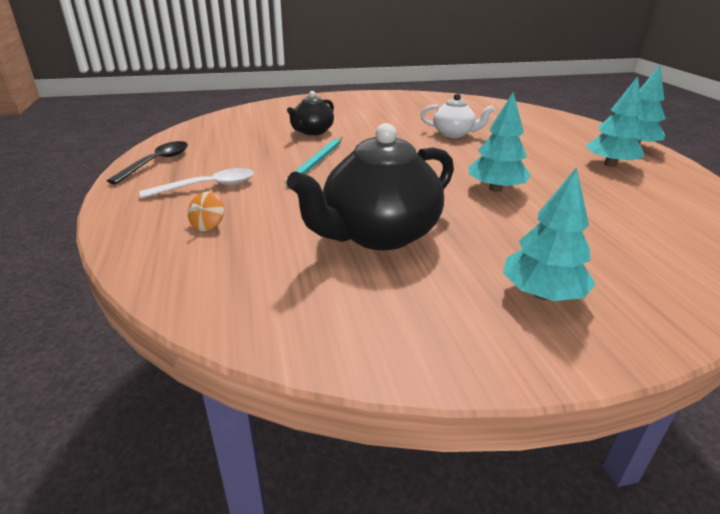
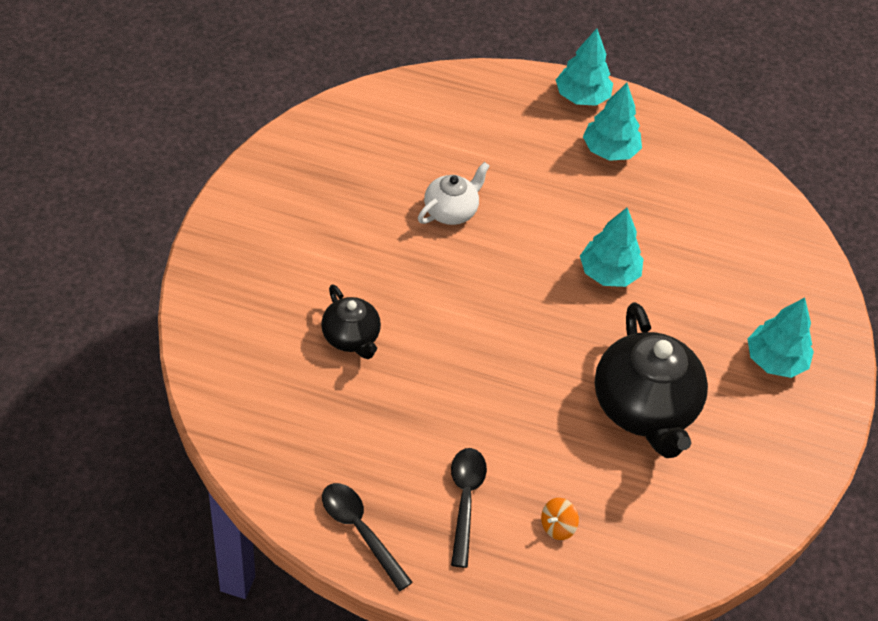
camera: 65 degrees left, 20 degrees up
white spoon [139,168,254,198] -> black spoon [451,448,487,568]
orange spinning top [188,191,224,231] -> orange spinning top turned 90 degrees clockwise [541,498,579,540]
turquoise pencil [284,137,342,186] -> none

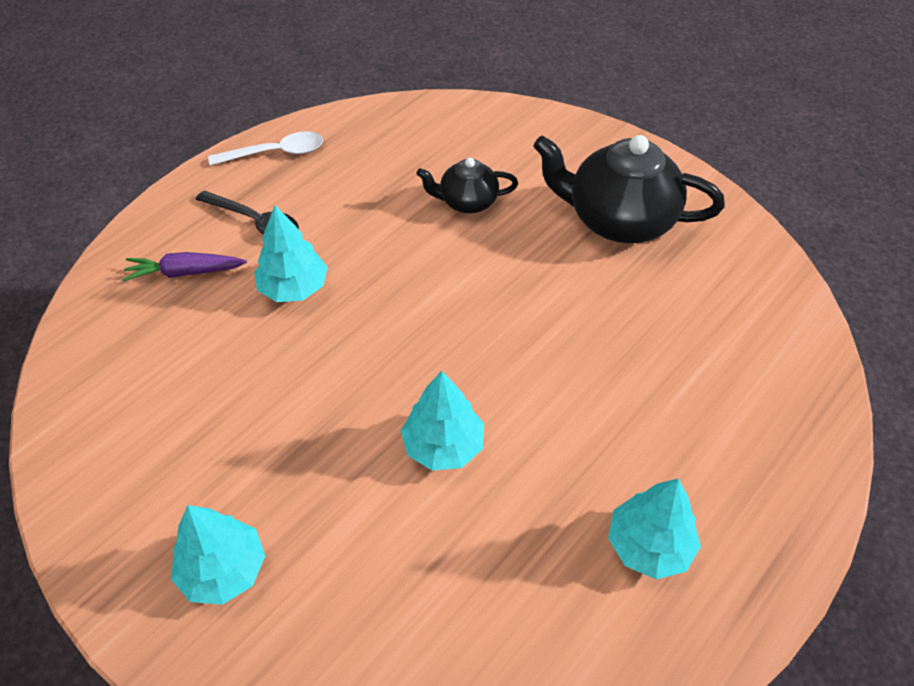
camera: 120 degrees right, 0 degrees up
black spoon [322,483,413,591] -> white spoon [208,131,323,165]
white teapot [418,162,490,225] -> none
orange spinning top [541,498,579,540] -> purple carrot [122,252,247,282]
turquoise tree [556,28,613,106] -> turquoise tree moved to [254,205,328,302]
black teapot [595,302,708,458] -> black teapot moved to [533,135,725,243]

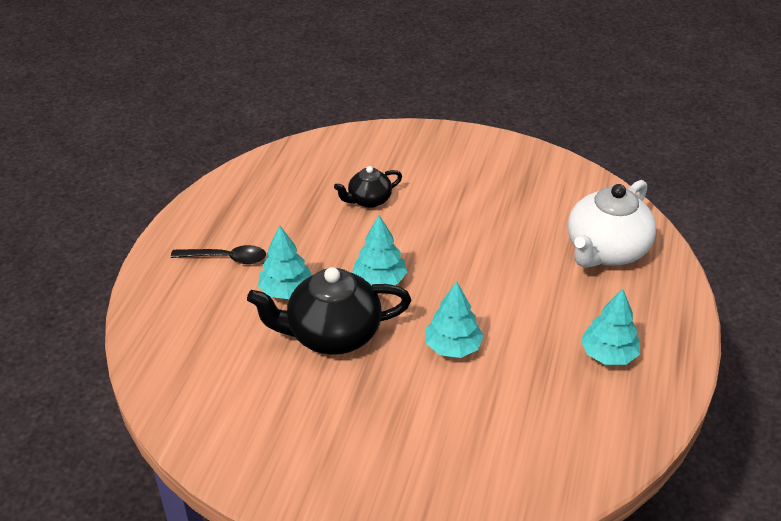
camera: 25 degrees left, 10 degrees down
purple carrot [122,252,247,282] -> none
turquoise tree [171,505,265,605] -> turquoise tree moved to [352,215,407,285]
white spoon [208,131,323,165] -> none
black teapot [533,135,725,243] -> black teapot moved to [247,267,411,355]
none -> white teapot [568,180,656,268]

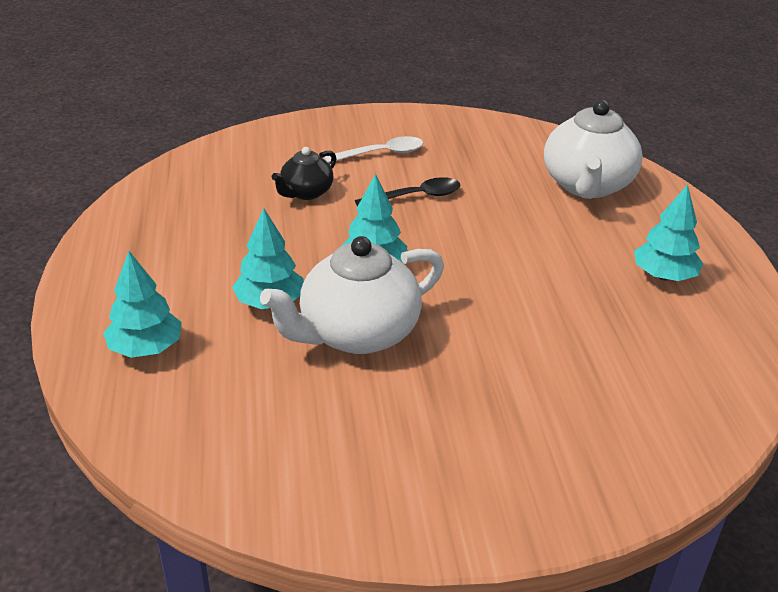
camera: 25 degrees left, 5 degrees down
black spoon [171,245,266,264] -> black spoon moved to [355,177,461,207]
black teapot [247,267,411,355] -> white teapot [260,236,444,354]
turquoise tree [425,282,484,358] -> turquoise tree moved to [103,251,182,358]
none -> white spoon [324,136,423,163]

